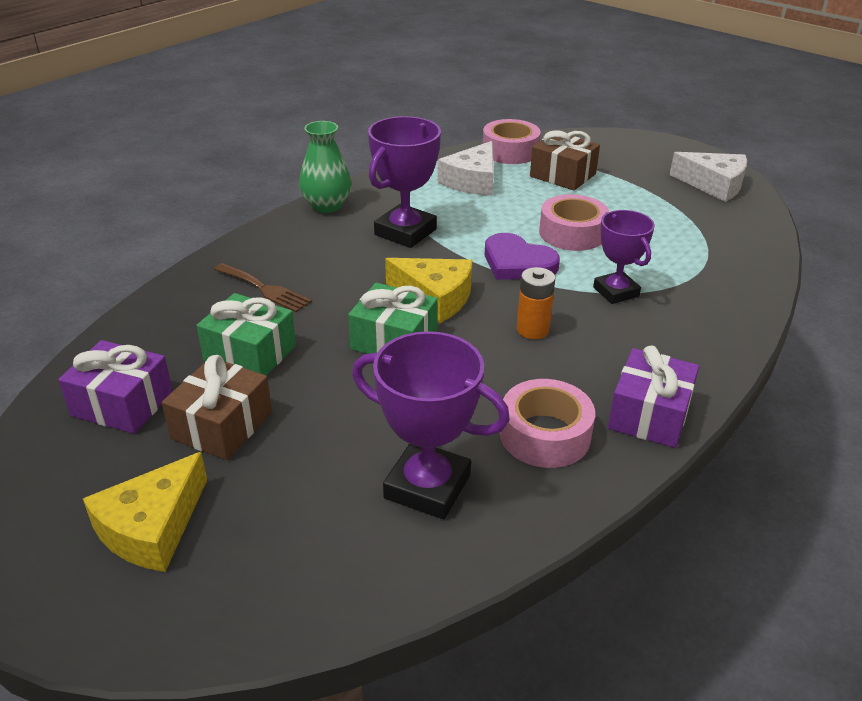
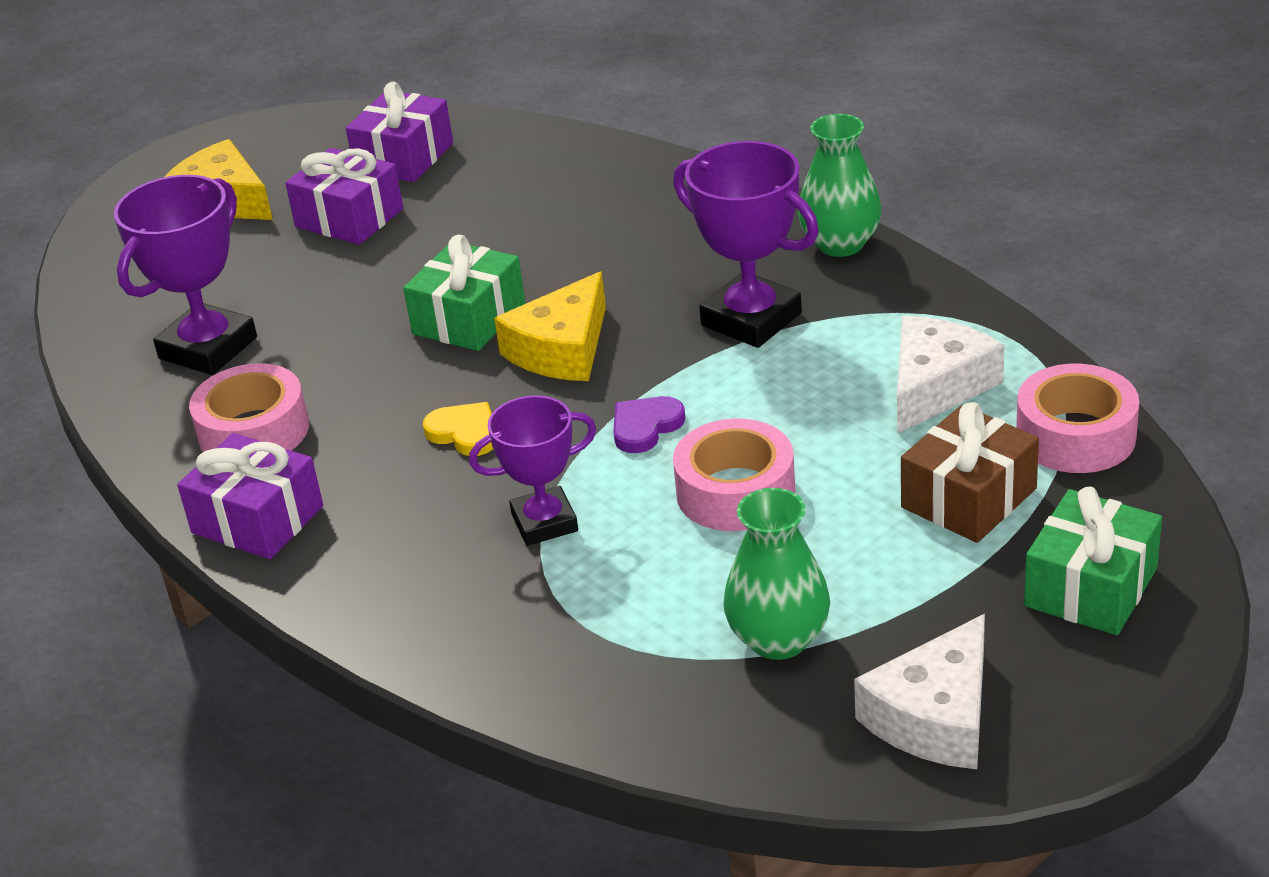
camera: 100 degrees right, 0 degrees up
brown gift [162,355,272,460] -> purple gift [285,148,403,245]
green gift [196,293,296,375] -> green gift moved to [1024,486,1162,635]
brown fork [214,263,312,312] -> none
white cheese [438,141,494,196] -> white cheese turned 90 degrees clockwise [897,316,1004,434]
purple heart [485,233,560,280] -> purple heart [613,396,685,453], size x0.64
orange battery [516,267,555,339] -> yellow heart [423,402,493,456]
none -> green vase [723,488,830,660]

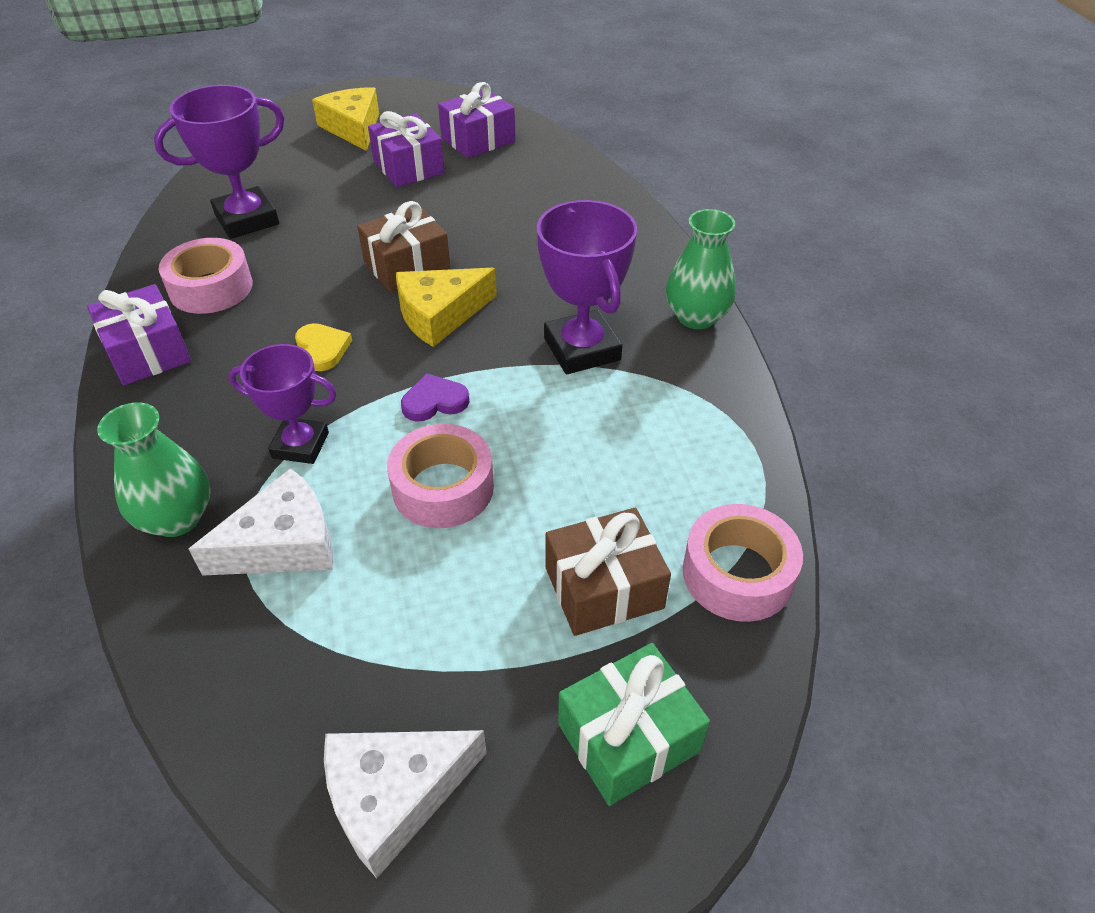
camera: 25 degrees right, 10 degrees up
green gift [403,234,525,351] -> brown gift [357,201,451,292]
green vase [723,488,830,660] -> green vase moved to [97,403,210,537]
white cheese [897,316,1004,434] -> white cheese moved to [189,468,333,576]

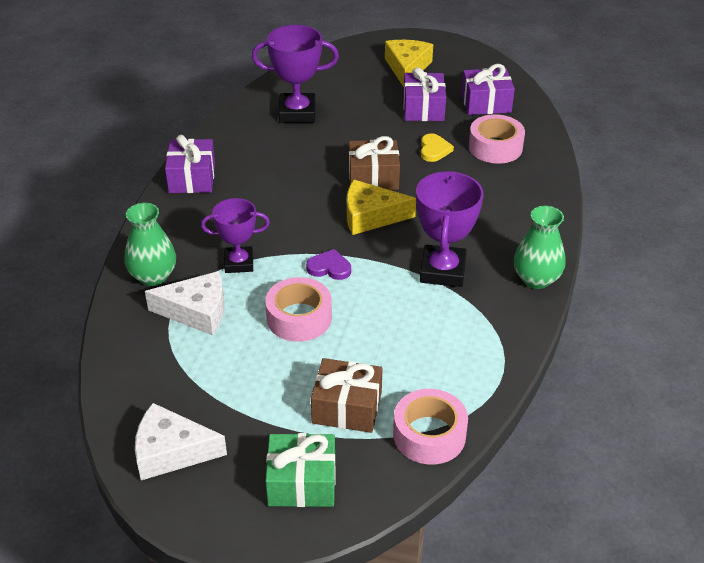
camera: 30 degrees right, 5 degrees down
pink tape [159,238,253,314] -> pink tape moved to [469,114,525,164]
purple trophy [229,344,337,464] -> purple trophy turned 45 degrees counterclockwise [201,198,270,273]
yellow heart [295,323,352,371] -> yellow heart moved to [421,134,454,162]

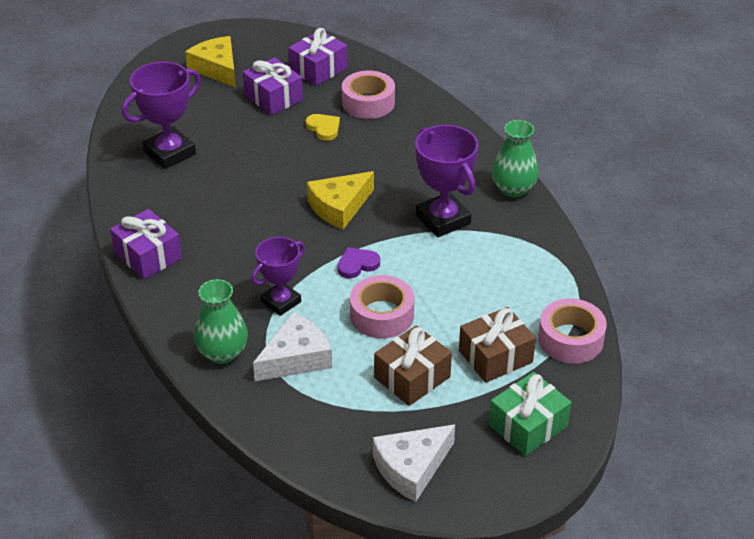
camera: 40 degrees left, 0 degrees up
brown gift [349,136,400,190] -> brown gift moved to [374,325,452,406]

